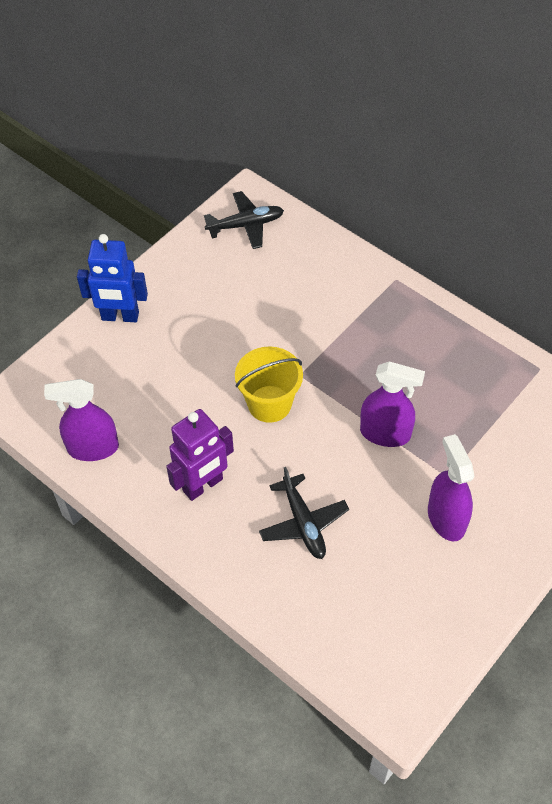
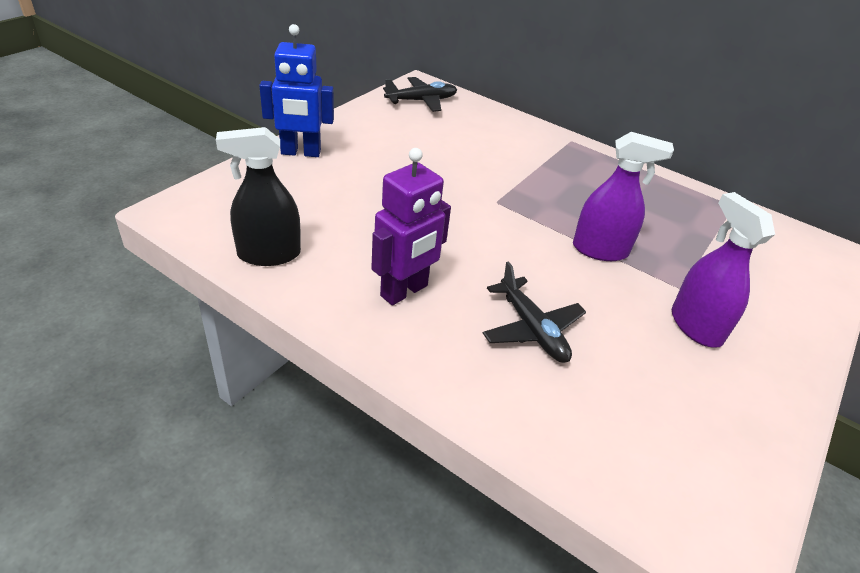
camera: 10 degrees left, 15 degrees down
purple spray bottle [44,379,119,461] -> black spray bottle [216,127,301,266]
yellow bucket [235,346,303,423] -> none

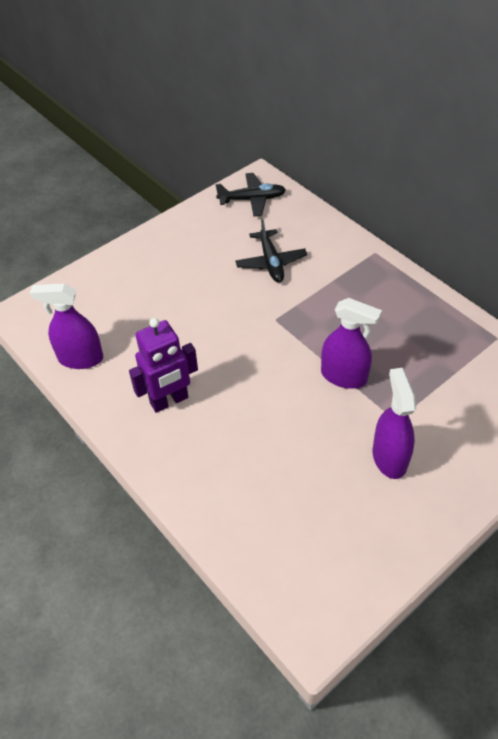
camera: 20 degrees right, 10 degrees up
black spray bottle [216,127,301,266] -> purple spray bottle [30,283,103,369]
blue robot [259,24,334,157] -> none
black plane [483,261,586,363] -> black plane moved to [235,218,307,282]

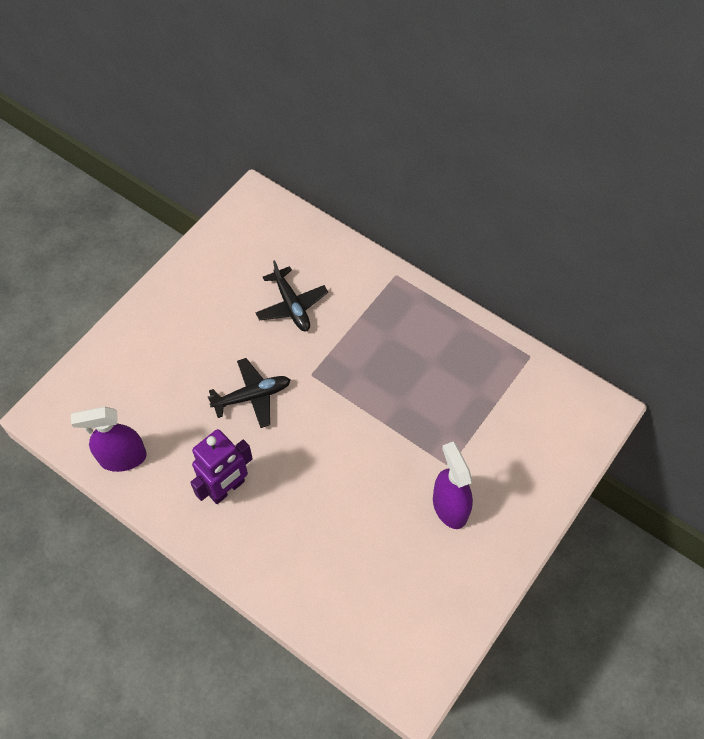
camera: 15 degrees left, 10 degrees up
black plane [216,173,286,216] -> black plane moved to [208,358,291,428]
purple spray bottle [321,298,382,389] -> none

